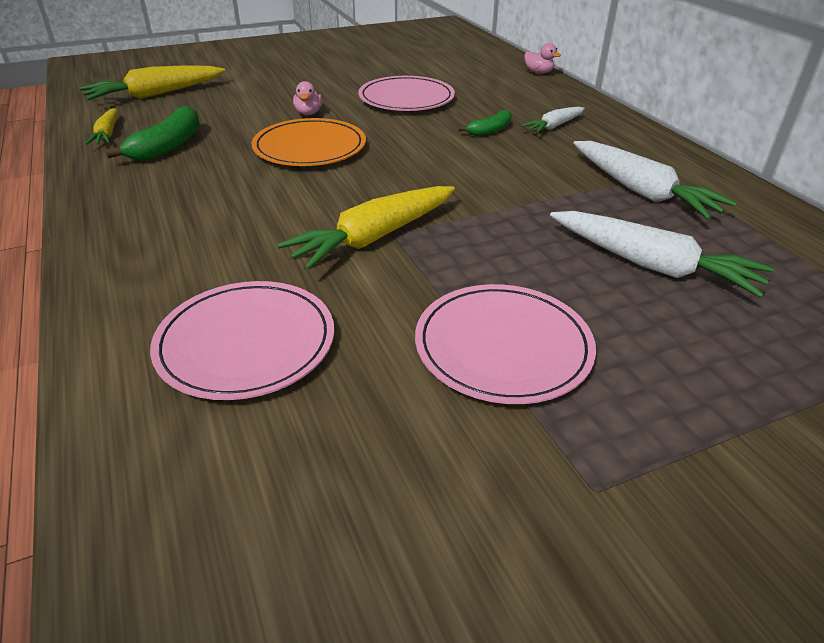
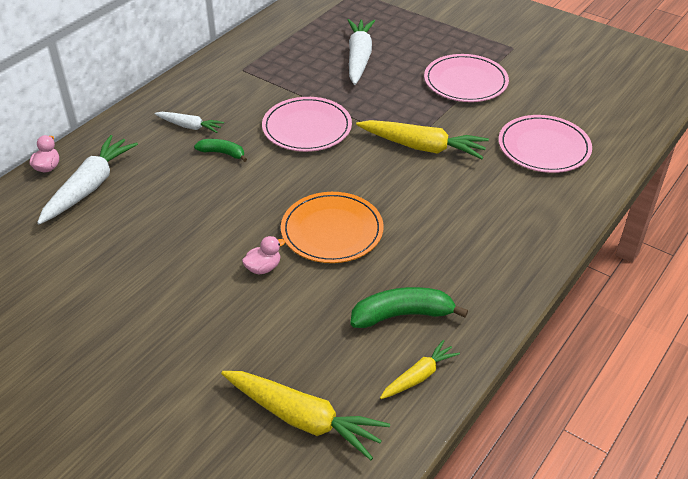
camera: 120 degrees left, 5 degrees up
pink plate [358,76,455,111] -> pink plate moved to [262,97,352,152]
white carrot [573,141,737,219] -> white carrot moved to [37,135,138,224]

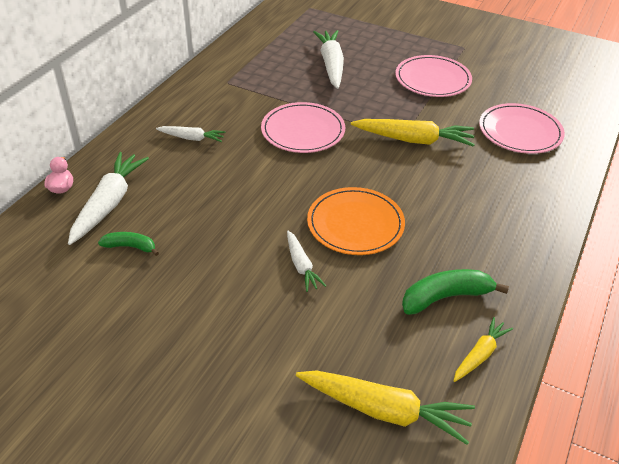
camera: 10 degrees left, 0 degrees up
green banana [194,139,247,162] -> green banana moved to [98,232,159,256]
pink duck [242,236,285,274] -> white carrot [287,231,326,292]

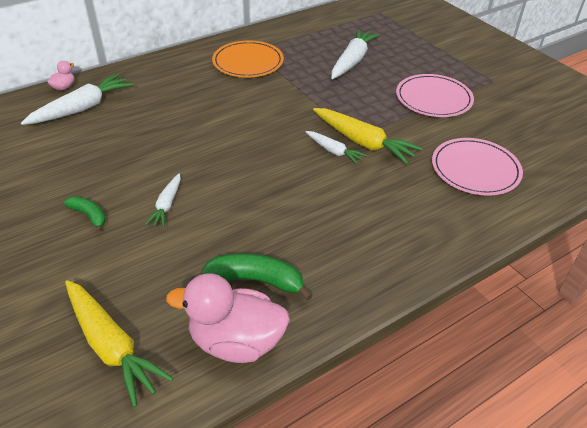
camera: 30 degrees right, 0 degrees up
green banana [98,232,159,256] -> green banana moved to [64,196,106,233]
white carrot [156,126,226,142] -> white carrot moved to [306,131,367,164]
pink plate [261,102,345,153] -> none
orange plate [307,187,405,255] -> orange plate moved to [212,41,284,78]
yellow carrot [453,317,513,382] -> pink duck [166,273,290,363]

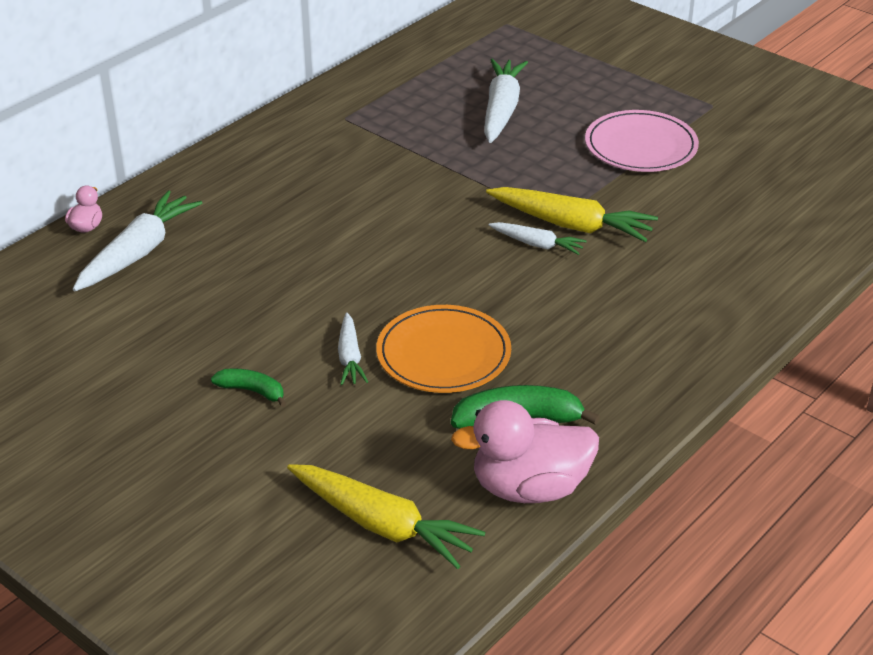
camera: 15 degrees left, 5 degrees down
orange plate [212,41,284,78] -> orange plate moved to [376,305,511,393]
pink plate [432,138,523,196] -> none

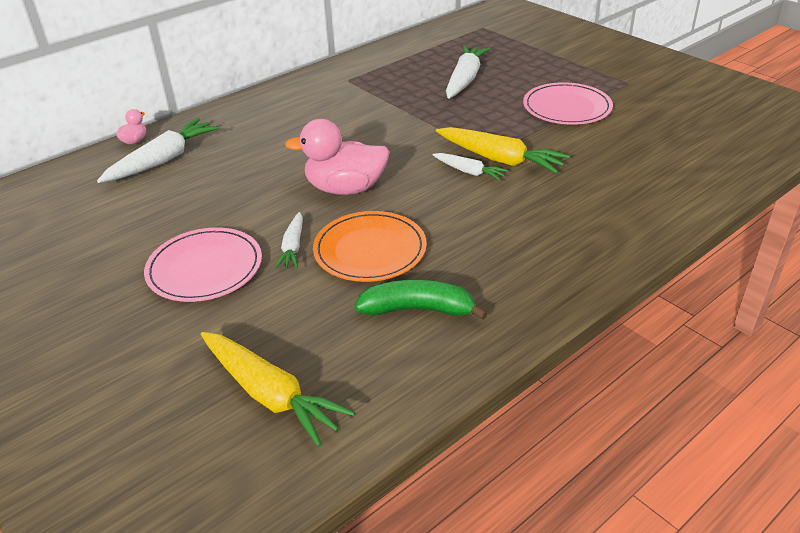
camera: 10 degrees right, 0 degrees up
green banana [211,368,287,407] -> pink plate [144,227,262,302]
pink duck [451,400,599,503] -> pink duck moved to [285,119,390,195]

